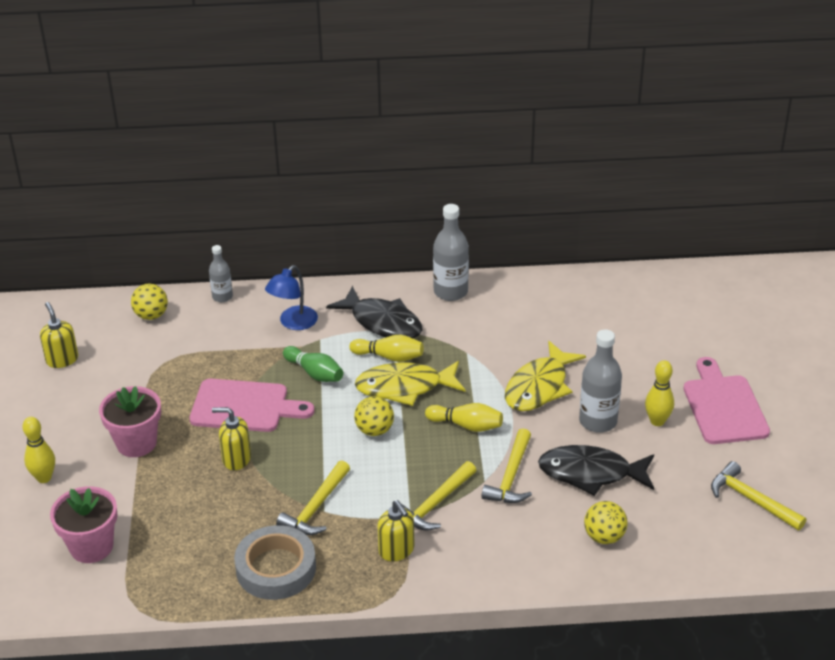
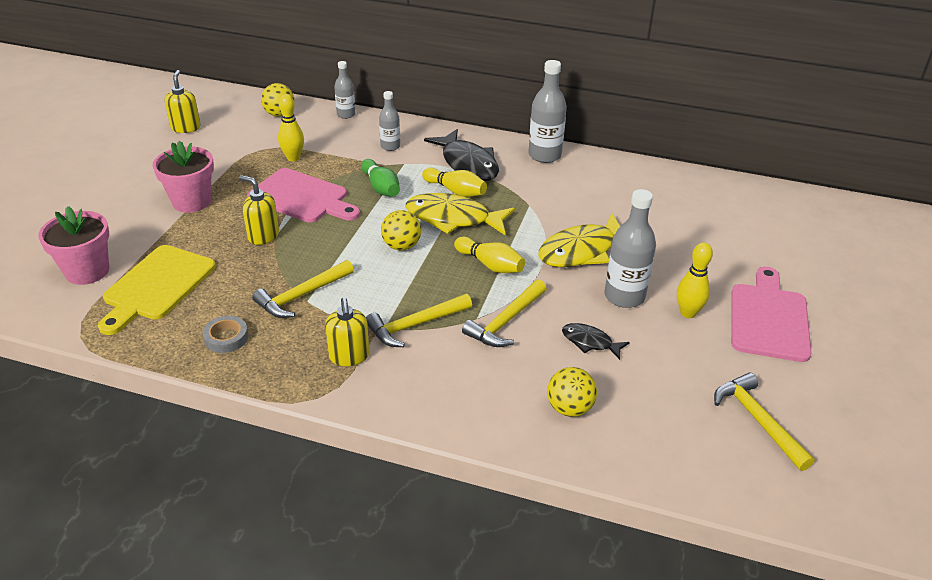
camera: 20 degrees right, 0 degrees up
yellow bowling pin [22,417,55,483] -> yellow bowling pin moved to [278,94,304,161]
grey tape [234,525,316,600] -> grey tape [203,316,248,353], size x0.52
blue lamp [265,265,318,330] -> grey bottle [379,91,400,151]
black fish [538,445,654,496] -> black fish [562,323,630,360], size x0.53
none -> yellow cutting board [98,245,216,335]

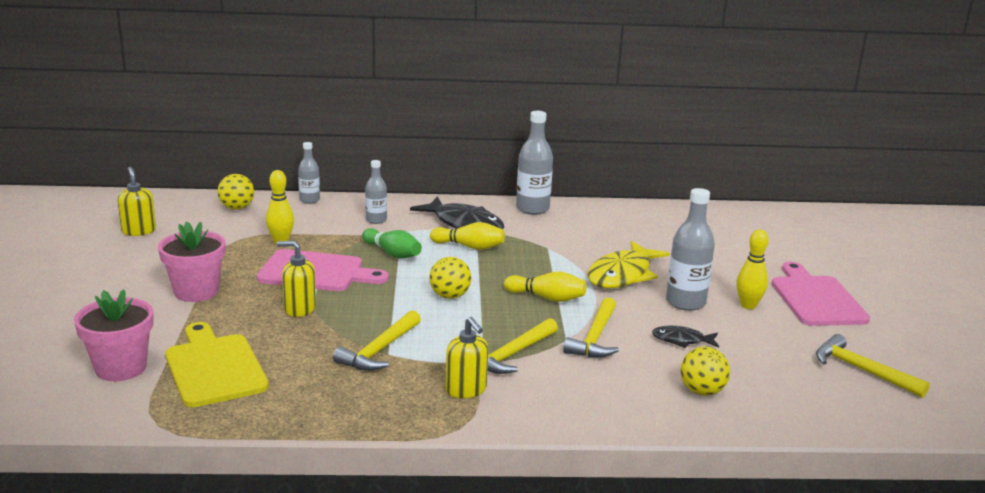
camera: 20 degrees left, 15 degrees down
yellow cutting board [98,245,216,335] -> yellow cutting board turned 150 degrees clockwise [165,322,269,407]
grey tape [203,316,248,353] -> none
yellow fish [406,193,515,236] -> none

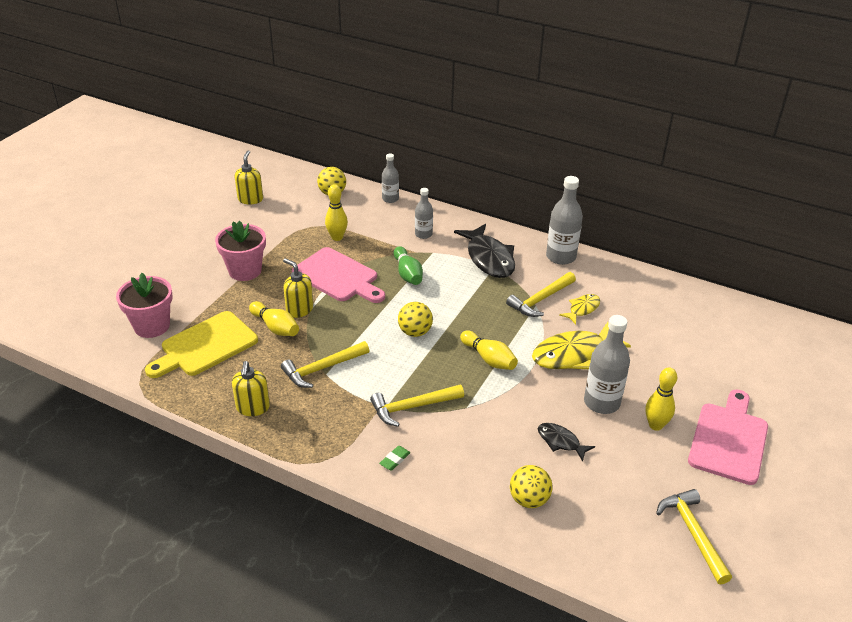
camera: 30 degrees right, 15 degrees up
yellow cutting board [165,322,269,407] -> yellow cutting board turned 135 degrees counterclockwise [145,311,258,378]
yellow bowling pin [430,222,505,250] -> yellow bowling pin moved to [249,301,299,336]
yellow soap dispenser [445,317,488,398] -> yellow soap dispenser moved to [232,361,270,416]
yellow hammer [563,297,619,358] -> yellow hammer moved to [506,272,576,317]
none -> green eraser [379,446,411,471]
none -> yellow fish [559,294,600,324]

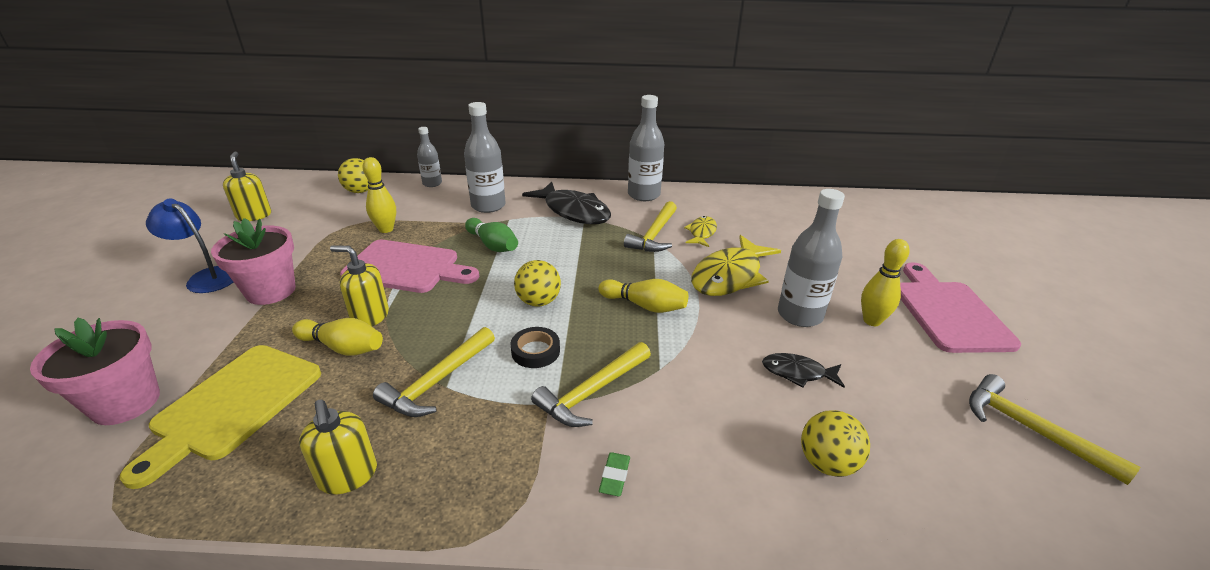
camera: 25 degrees left, 5 degrees down
grey bottle [415,188,433,239] -> grey bottle [464,102,506,213], size x1.67
none -> blue lamp [146,199,233,293]
none -> black tape [510,327,560,368]

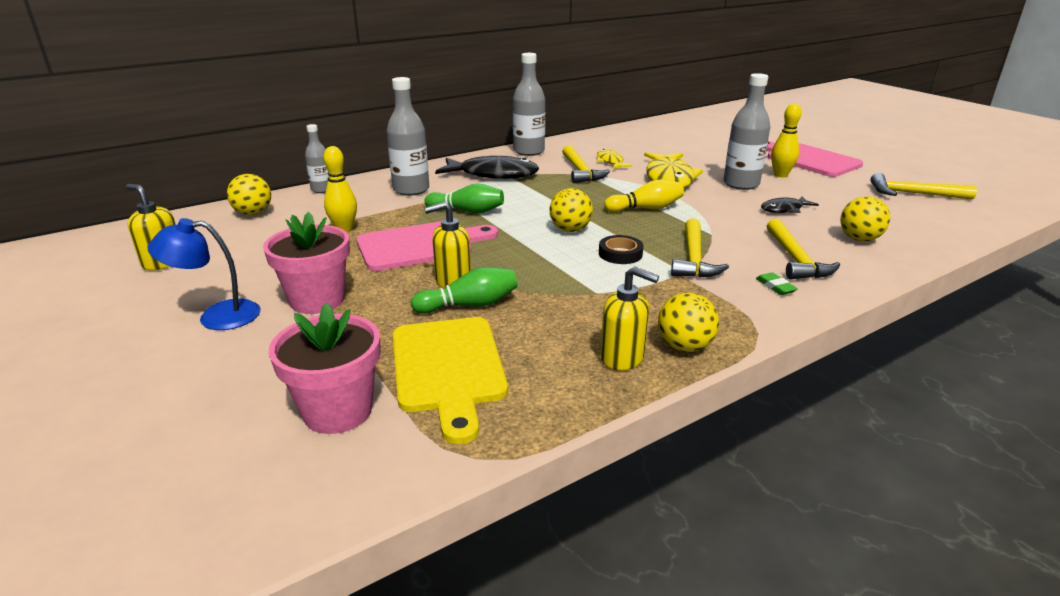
camera: 35 degrees left, 5 degrees down
yellow bowling pin [292,318,383,356] -> green bowling pin [411,267,518,314]
yellow hammer [373,327,495,417] -> yellow hammer moved to [767,219,840,280]
none -> yellow ball [658,293,719,352]

